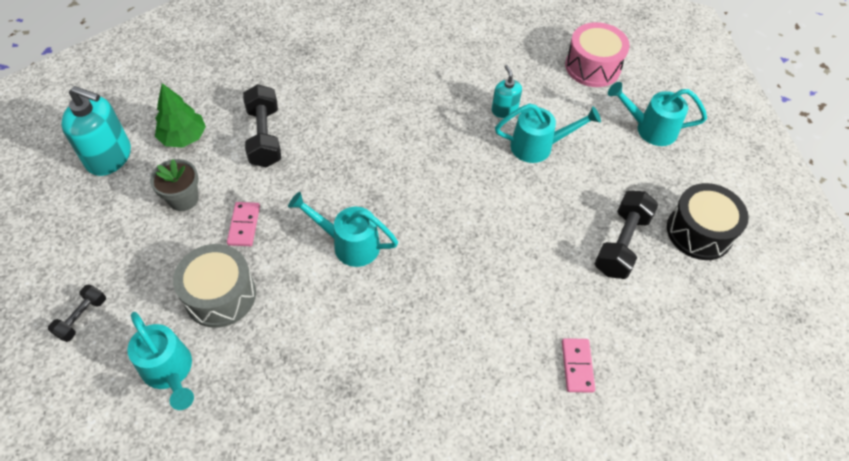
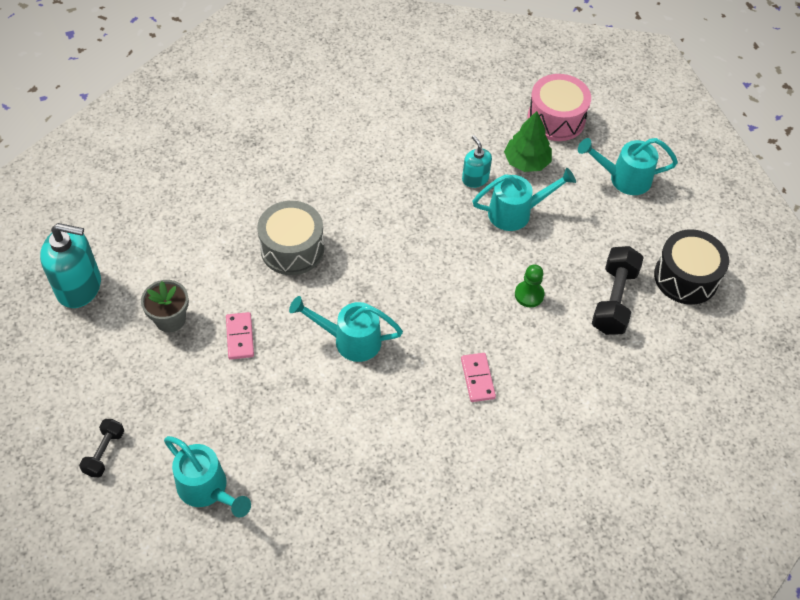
camera: 10 degrees left, 0 degrees up
green tree [155,83,206,148] -> green tree moved to [504,111,552,172]
grey drum [173,244,256,328] -> grey drum moved to [257,201,324,275]
black dumbbell [243,84,281,167] -> none
pink domino [562,338,595,393] -> pink domino moved to [461,353,496,402]
none -> green pawn [515,265,544,307]

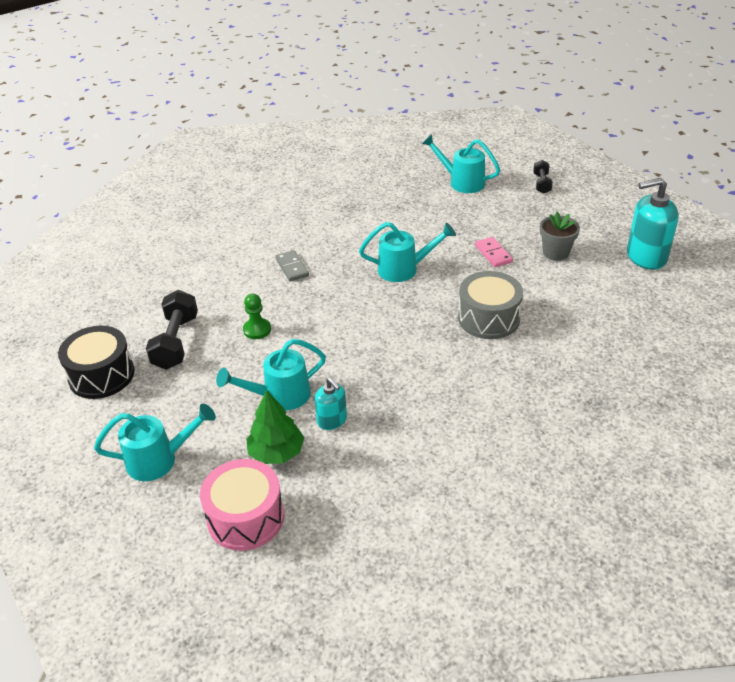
camera: 170 degrees right, 15 degrees down
pink domino [461,353,496,402] -> grey domino [275,250,309,282]

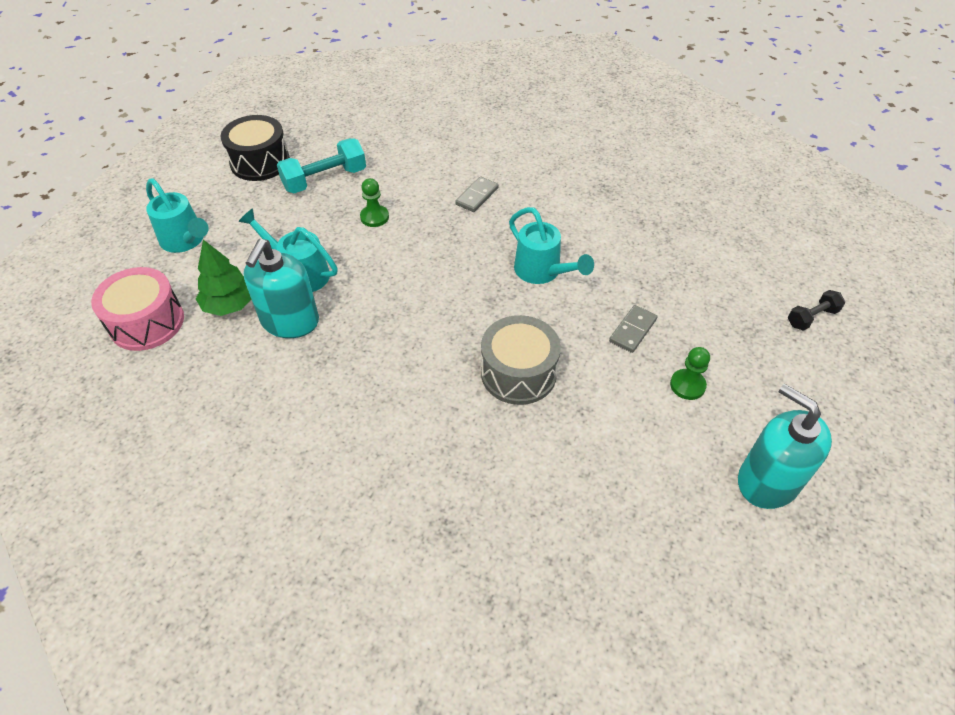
camera: 55 degrees right, 10 degrees up
black dumbbell [146,290,198,370] -> turquoise dumbbell [277,138,366,193]
turquoise soap dispenser [315,378,347,430] -> turquoise soap dispenser [244,239,319,338], size x1.81
turquoise watering can [422,134,500,193] -> none
pink domino [475,237,513,267] -> grey domino [609,305,657,353]
grey flower pot [540,212,580,261] -> green pawn [670,347,710,400]

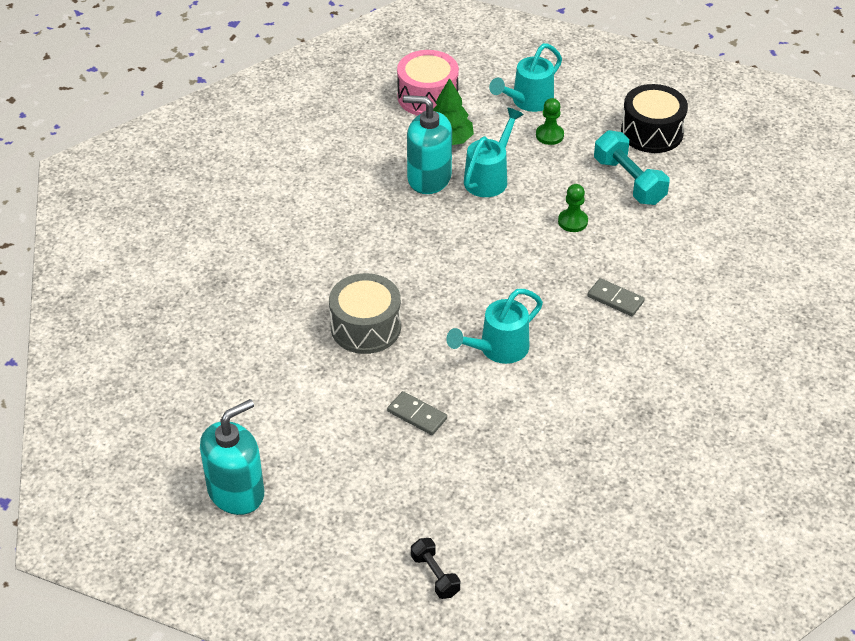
camera: 90 degrees right, 5 degrees down
green pawn [670,347,710,400] -> green pawn moved to [536,98,564,145]

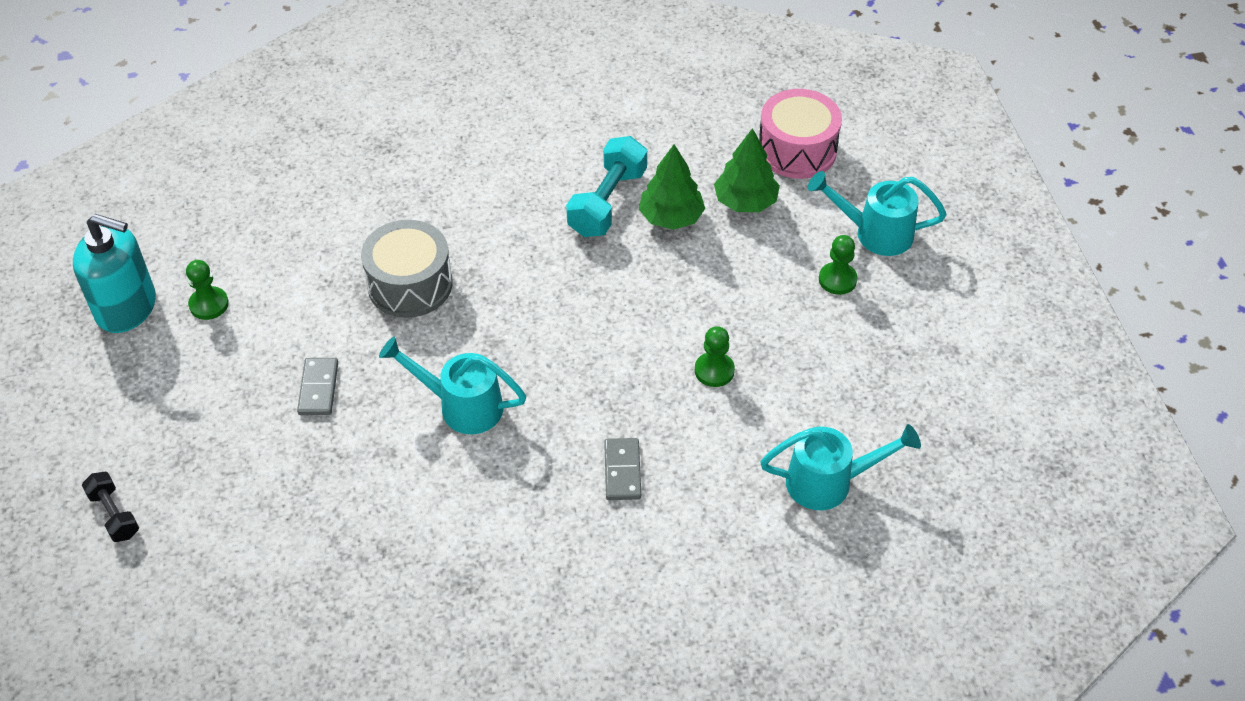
camera: 55 degrees right, 5 degrees up
turquoise soap dispenser [403,95,452,194] -> green tree [639,144,705,230]
black dumbbell [411,538,460,599] -> black dumbbell turned 60 degrees counterclockwise [82,472,139,542]
turquoise watering can [464,107,524,197] -> turquoise watering can moved to [760,424,921,510]
turquoise dumbbell [594,130,669,205] -> turquoise dumbbell moved to [566,136,647,237]
black drum [621,84,688,153] -> none
none -> green pawn [186,260,229,320]

